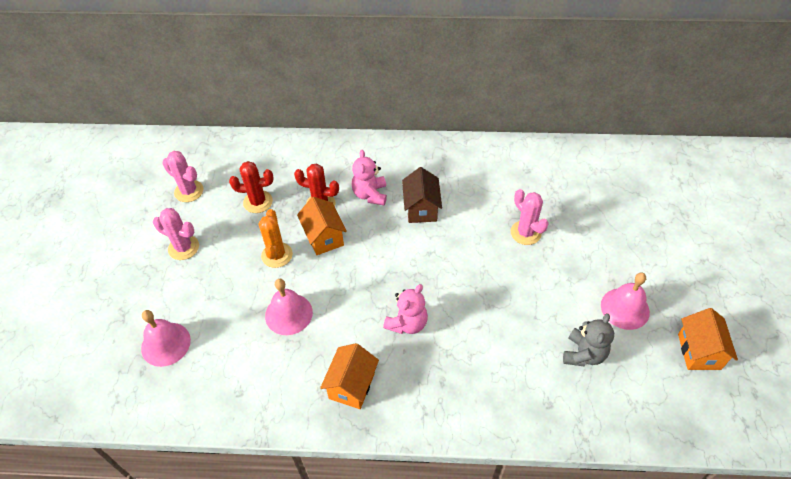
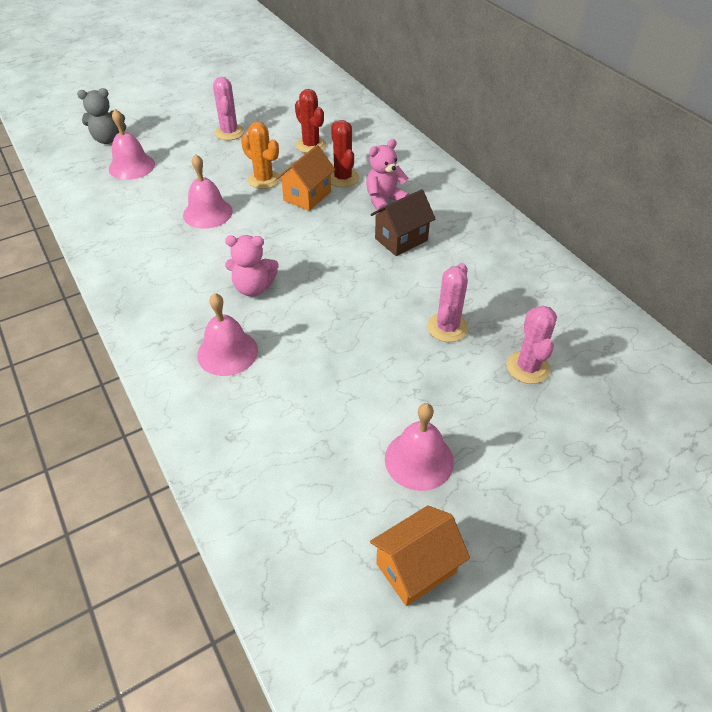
camera: 55 degrees right, 5 degrees down
pink cactus [162,151,204,202] -> pink cactus moved to [507,306,557,384]
orange cactus [259,209,293,268] -> orange cactus turned 75 degrees clockwise [241,122,280,189]
orange house [320,343,379,409] -> none
grey teddy bear [563,313,614,366] -> grey teddy bear moved to [77,88,126,144]
none -> pink bell [197,293,258,376]

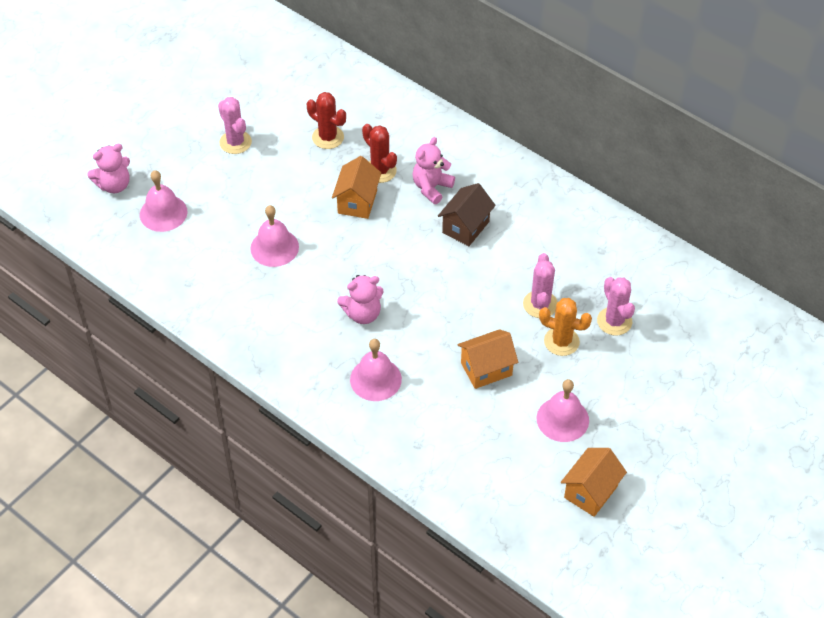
camera: 20 degrees left, 5 degrees up
grey teddy bear [77,88,126,144] -> pink teddy bear [87,144,130,193]
orange cactus [241,122,280,189] -> orange cactus moved to [539,298,592,356]
none -> orange house [457,329,518,389]

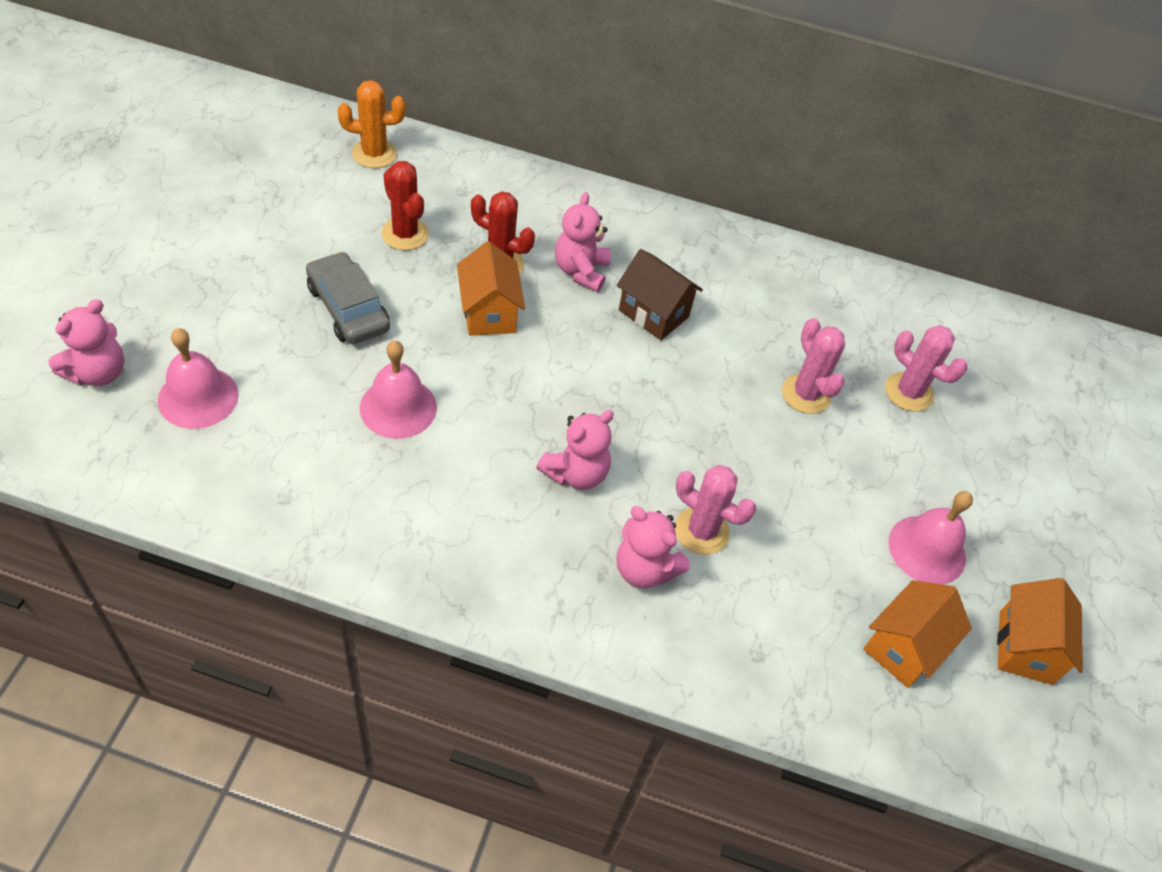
camera: 30 degrees left, 0 degrees up
pink cactus [218,97,252,154] -> pink cactus moved to [675,465,756,555]
red cactus [307,92,346,149] -> red cactus turned 45 degrees clockwise [381,161,429,250]
pink bell [350,339,402,401] -> pink teddy bear [616,506,690,588]
brown house [438,183,496,246] -> brown house turned 60 degrees counterclockwise [617,249,703,340]
orange house [457,329,518,389] -> orange house moved to [863,580,972,688]
orange cactus [539,298,592,356] -> orange cactus moved to [337,80,406,168]
none -> grey car [306,251,390,344]

